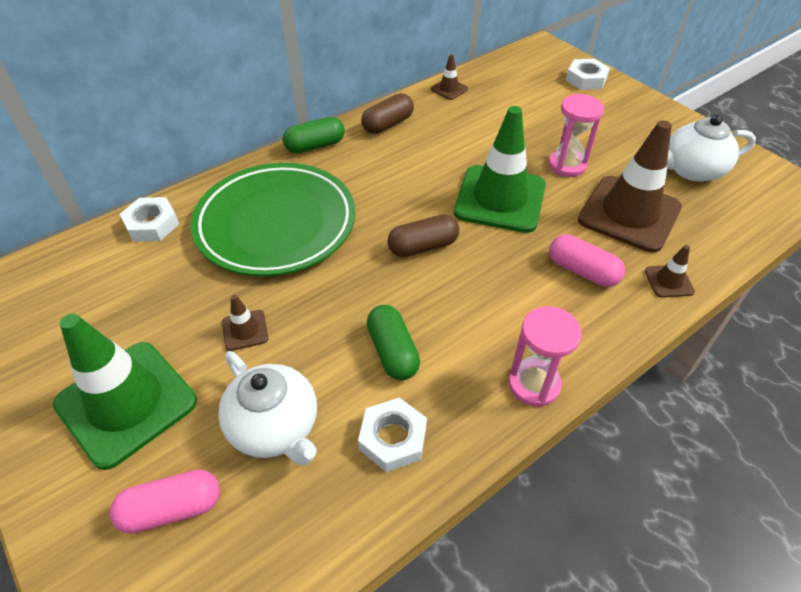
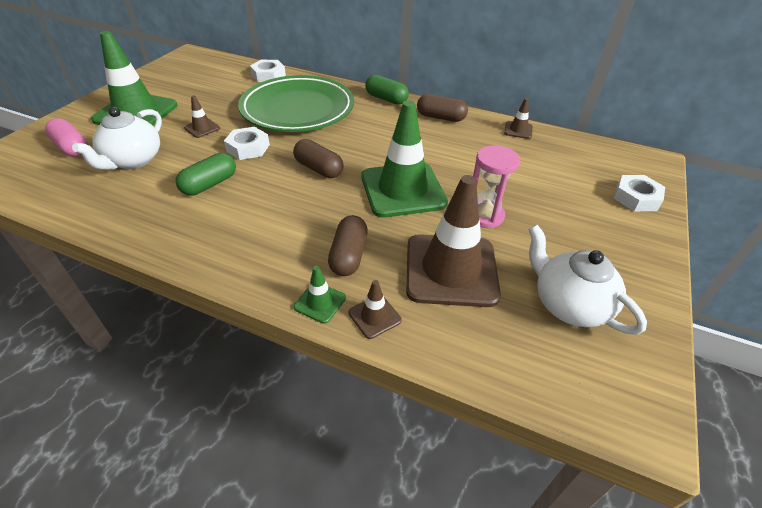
camera: 60 degrees right, 5 degrees down
white nut [358,398,427,472] -> white nut moved to [224,127,270,160]
pink hourglass [508,306,582,407] -> none
pink capsule [549,234,625,287] -> brown capsule [328,215,368,276]
none -> green traffic cone [294,266,346,324]

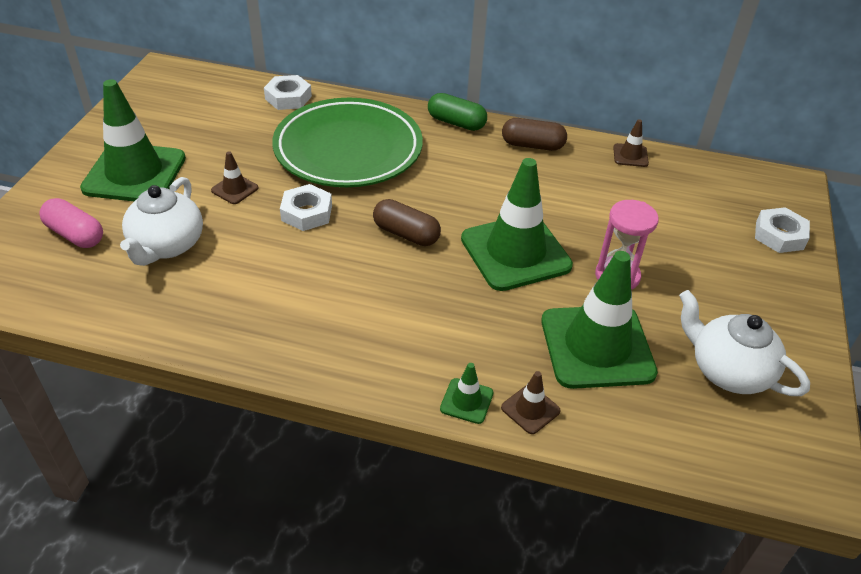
camera: 10 degrees left, 0 degrees up
green capsule [176,153,236,195] -> none
brown capsule [328,215,368,276] -> none
brown traffic cone [406,175,501,307] -> green traffic cone [541,251,658,389]

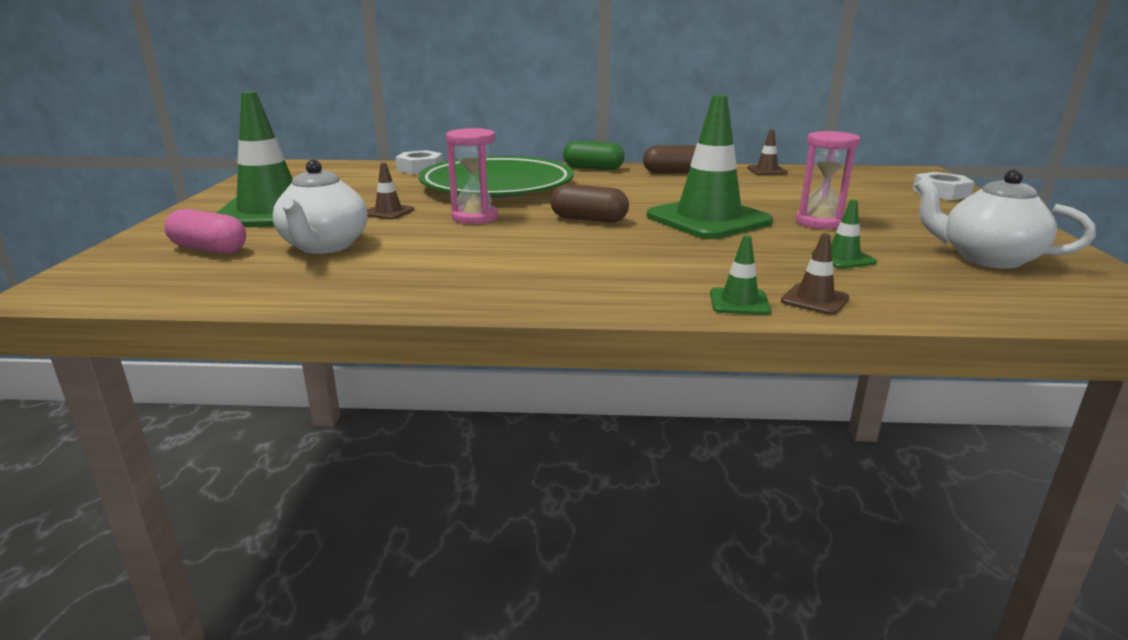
camera: 10 degrees left, 20 degrees down
white nut [280,184,332,231] -> pink hourglass [446,128,498,224]
green traffic cone [541,251,658,389] -> green traffic cone [812,200,877,269], size x0.43

